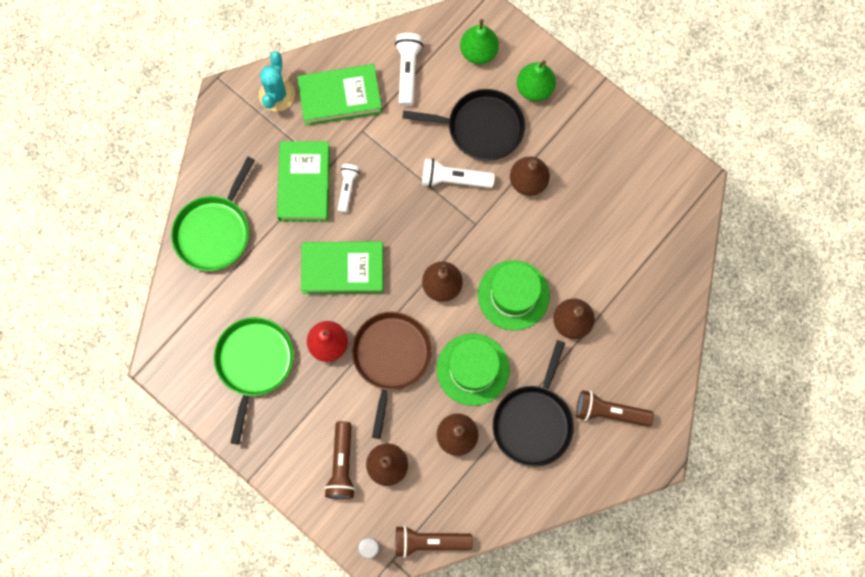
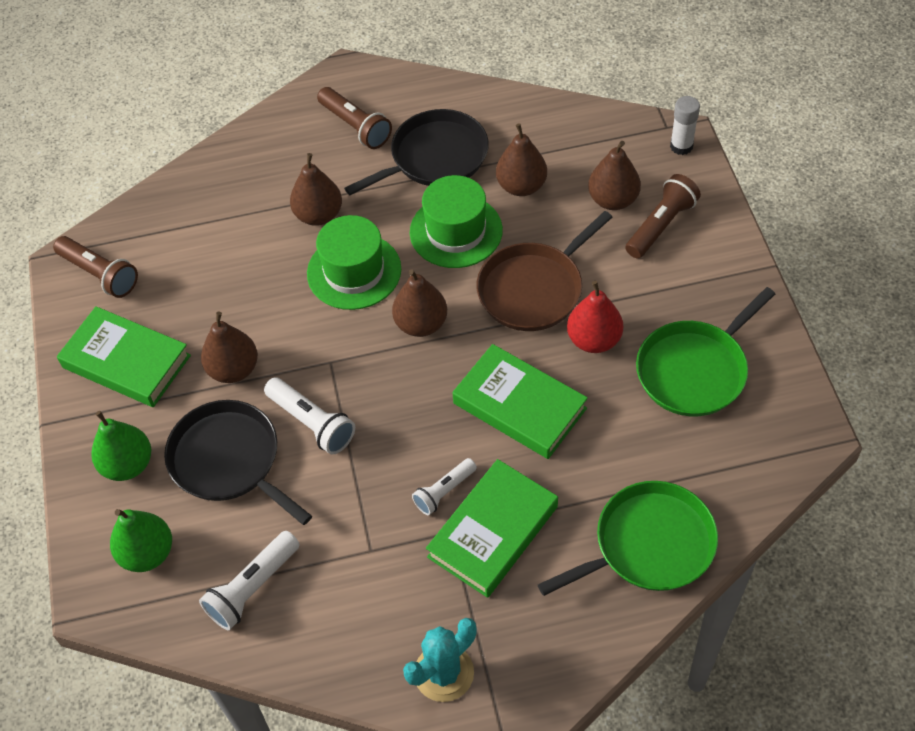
camera: 140 degrees left, 20 degrees down
green book [297,64,382,125] -> green book moved to [57,306,191,407]
brown flashlight [395,526,473,558] -> brown flashlight moved to [53,236,138,298]

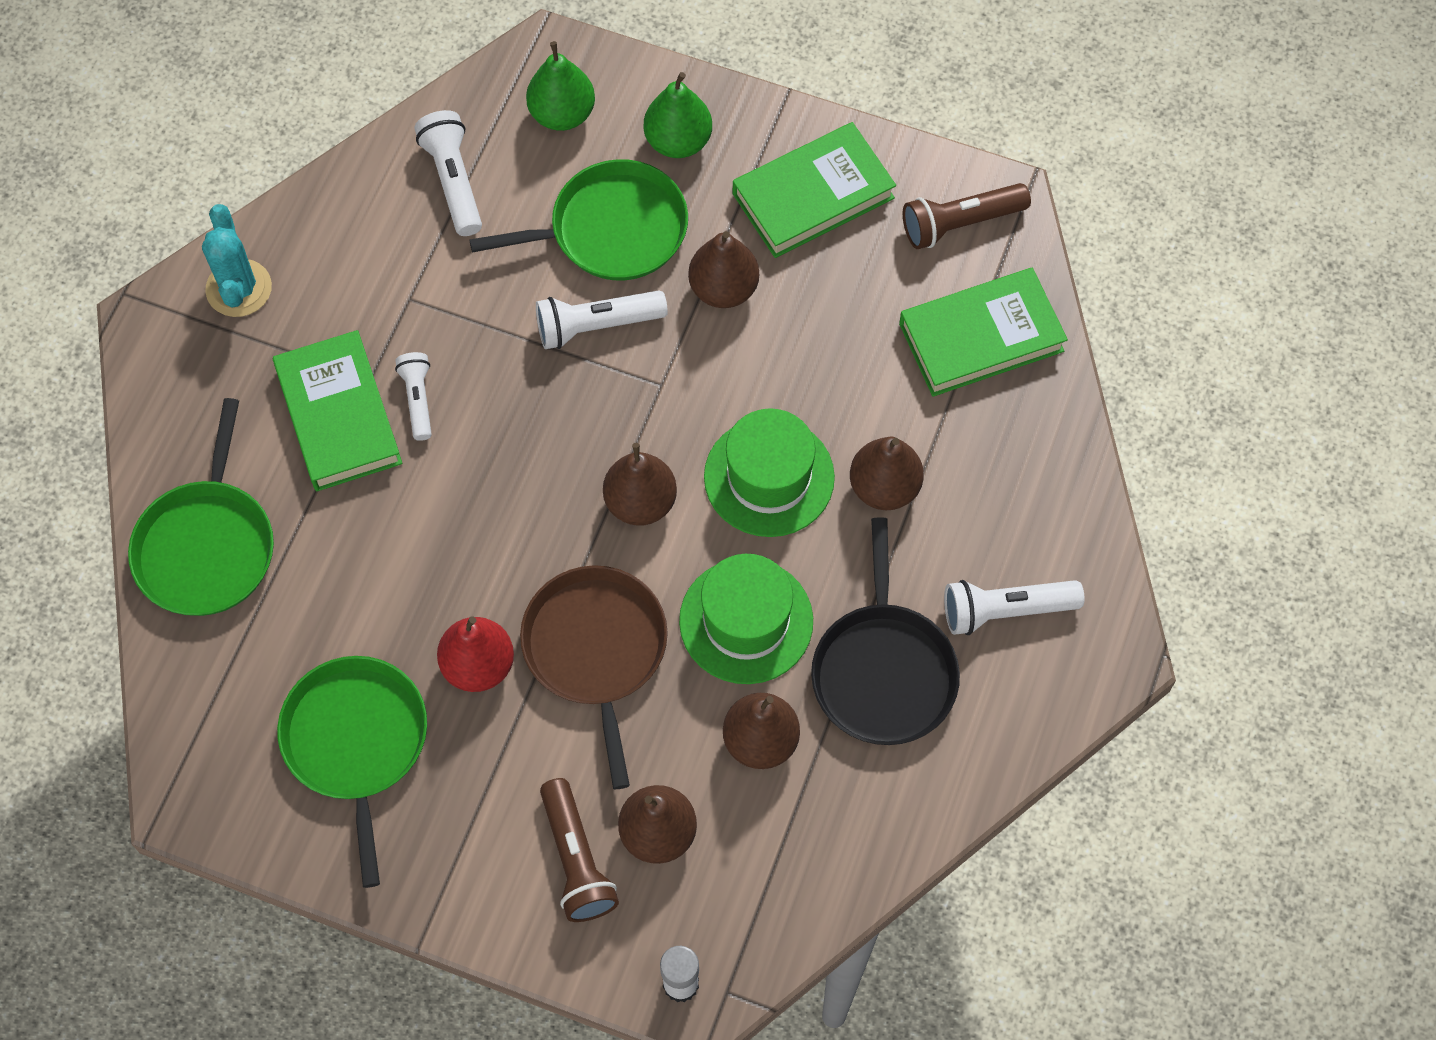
camera: 120 degrees right, 10 degrees up
black pan [164,400,312,525] -> green pan [470,159,688,280]
brown flashlight [317,87,392,149] -> white flashlight [944,580,1084,635]
green book [452,344,588,459] -> green book moved to [899,268,1068,397]

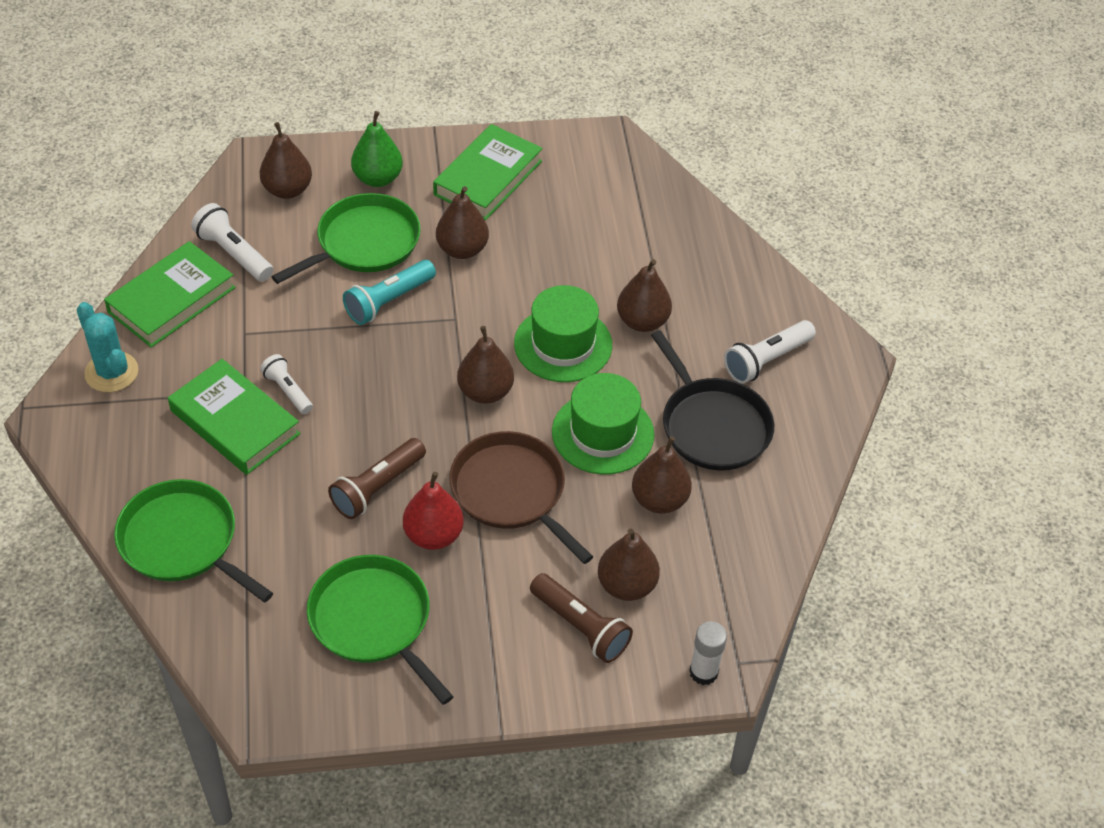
camera: 30 degrees left, 15 degrees down
green pan [128,398,274,616] -> green pan turned 150 degrees clockwise [114,479,273,602]
green pear [526,41,595,131] -> brown pear [260,122,312,199]
white flashlight [536,290,668,349] -> turquoise flashlight [343,260,436,325]
green book [899,268,1068,397] -> green book moved to [104,241,236,348]
brown flashlight [903,183,1031,249] -> brown flashlight moved to [328,438,426,519]

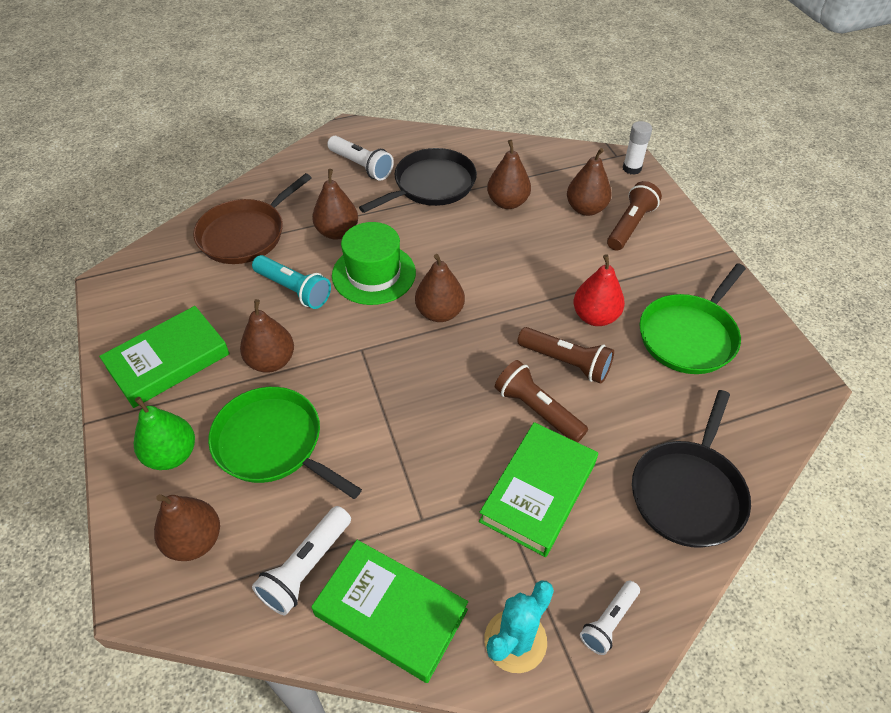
camera: 100 degrees left, 0 degrees up
green pan [114,479,273,602] -> black pan [632,390,751,548]
white flashlight [260,354,313,414] -> white flashlight moved to [580,581,640,655]
turquoise flashlight [343,260,436,325] -> turquoise flashlight moved to [252,255,331,309]
green book [433,124,543,220] -> green book turned 60 degrees counterclockwise [99,306,230,408]
brown pan [449,431,593,564] -> brown pan moved to [193,173,312,264]
green hat [552,373,654,474] -> none
none -> brown flashlight [495,360,588,443]

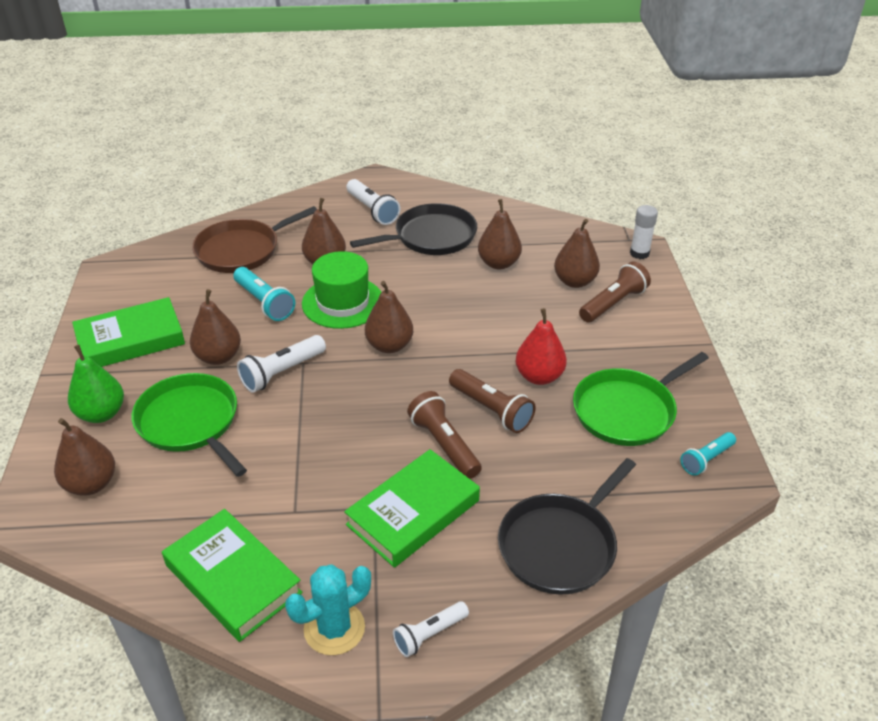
camera: 15 degrees right, 10 degrees down
white flashlight [252,506,351,616] -> white flashlight moved to [237,335,326,393]
none -> turquoise flashlight [680,432,736,476]

